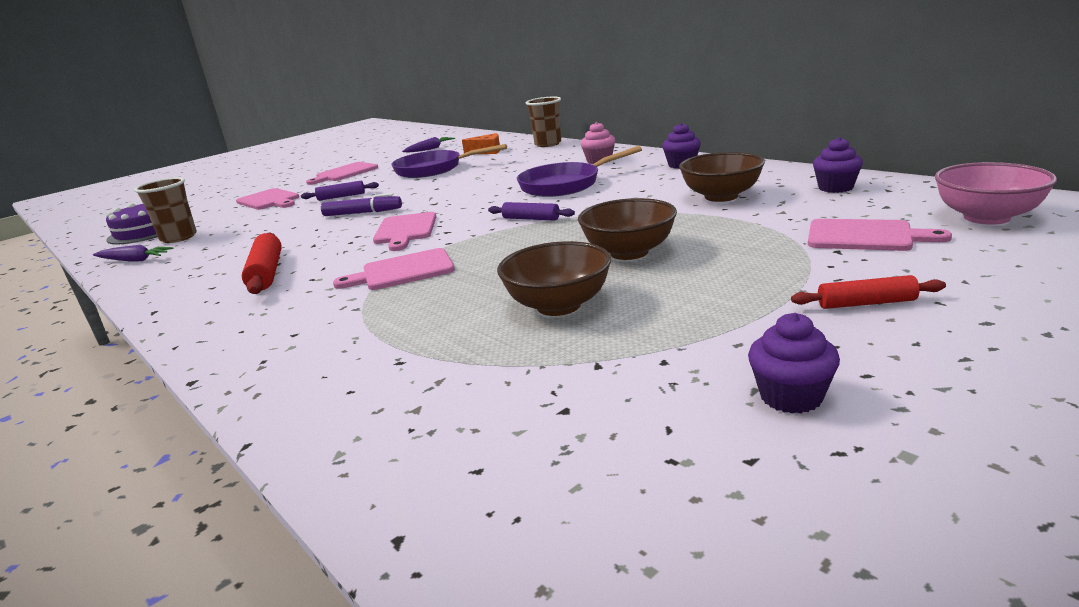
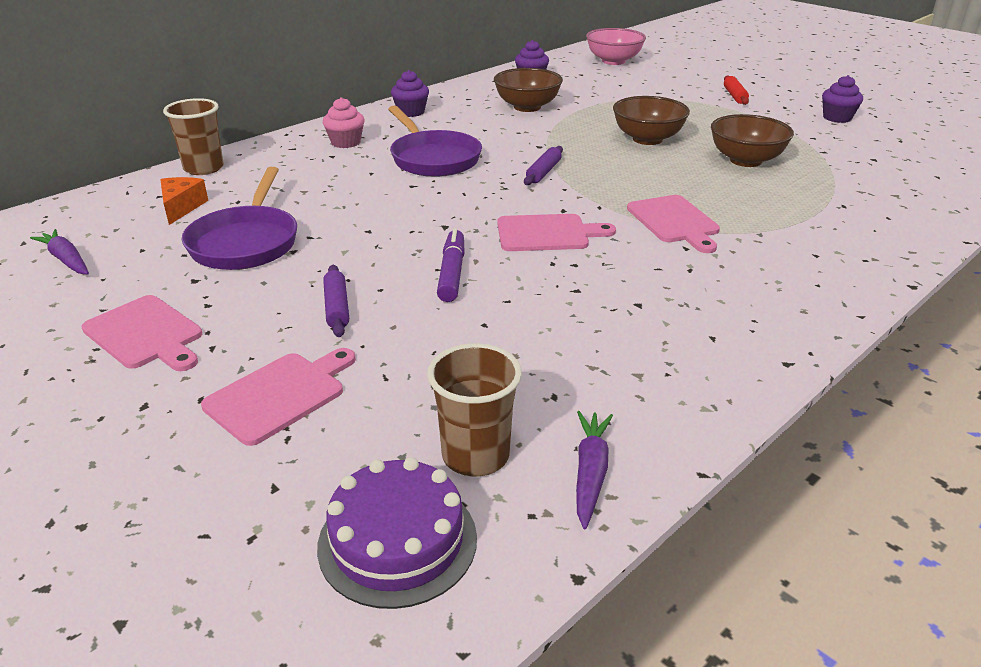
camera: 95 degrees left, 10 degrees up
red rolling pin [242,233,282,294] -> none
pink cutting board [808,219,952,251] -> none

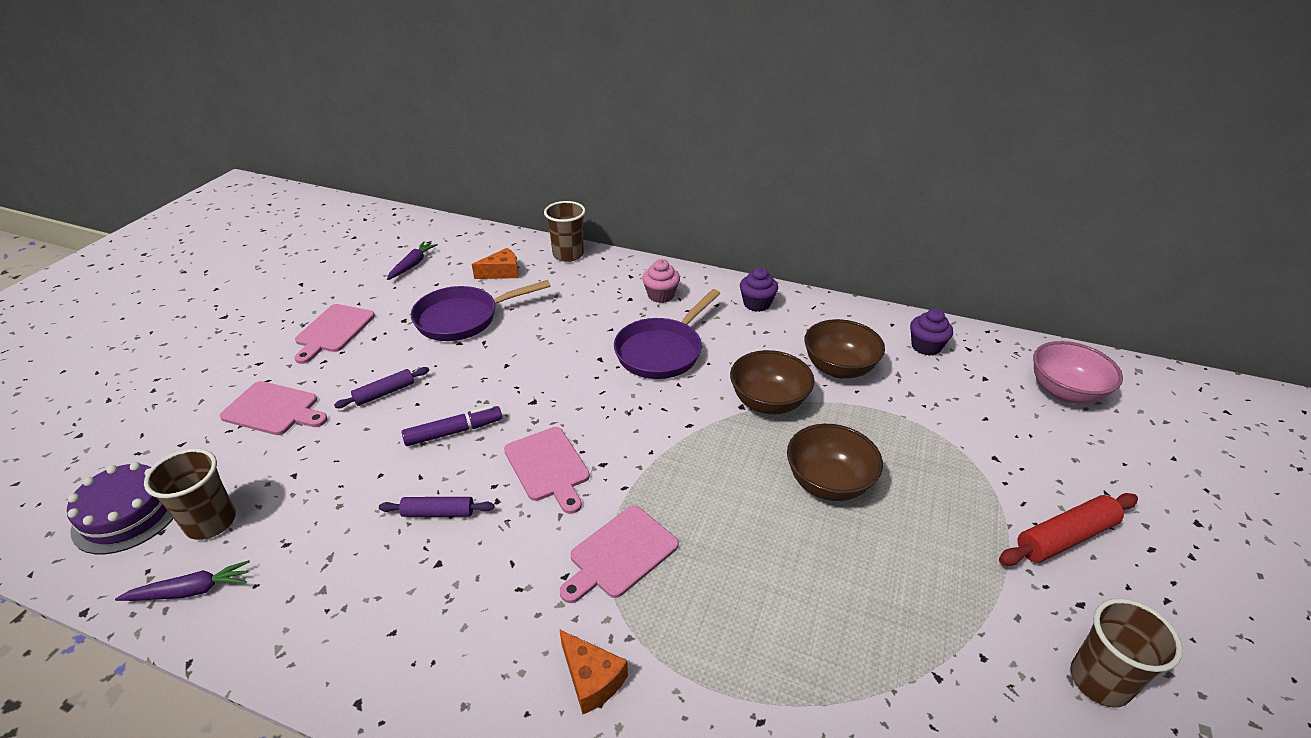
camera: 65 degrees right, 5 degrees up
purple rolling pin [524,146,563,185] -> purple rolling pin moved to [379,497,495,517]
brown bowl [711,114,794,167] -> brown bowl moved to [730,350,815,414]
red rolling pin [724,75,749,105] -> red rolling pin [999,493,1138,566], size x1.57
purple cupcake [822,75,863,123] -> brown cup [1070,598,1183,708]
none -> orange cheese [559,629,628,714]

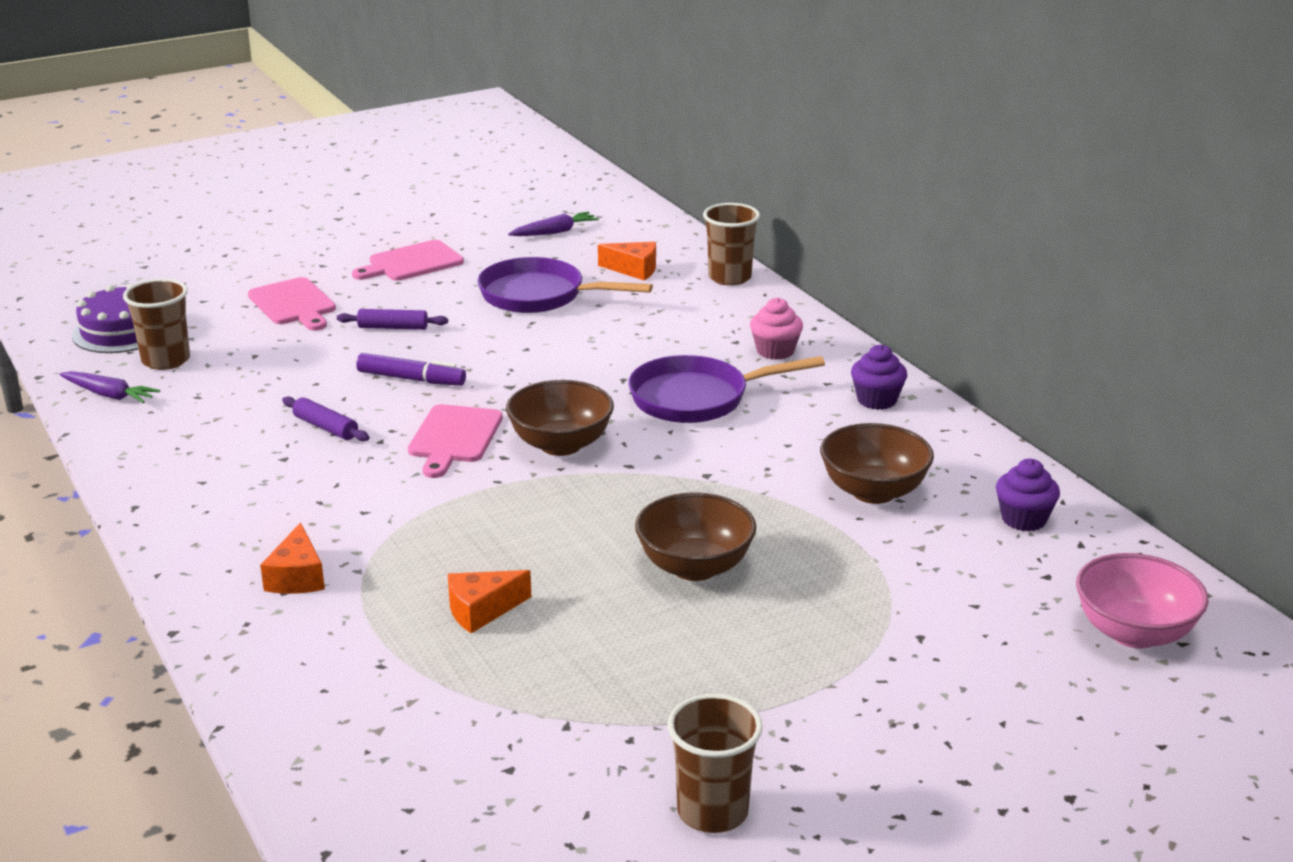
camera: 40 degrees right, 10 degrees down
pink cutting board [560,506,679,603] -> none
brown bowl [730,350,815,414] -> brown bowl moved to [506,380,614,456]
red rolling pin [999,493,1138,566] -> none
none -> orange cheese [448,570,531,633]

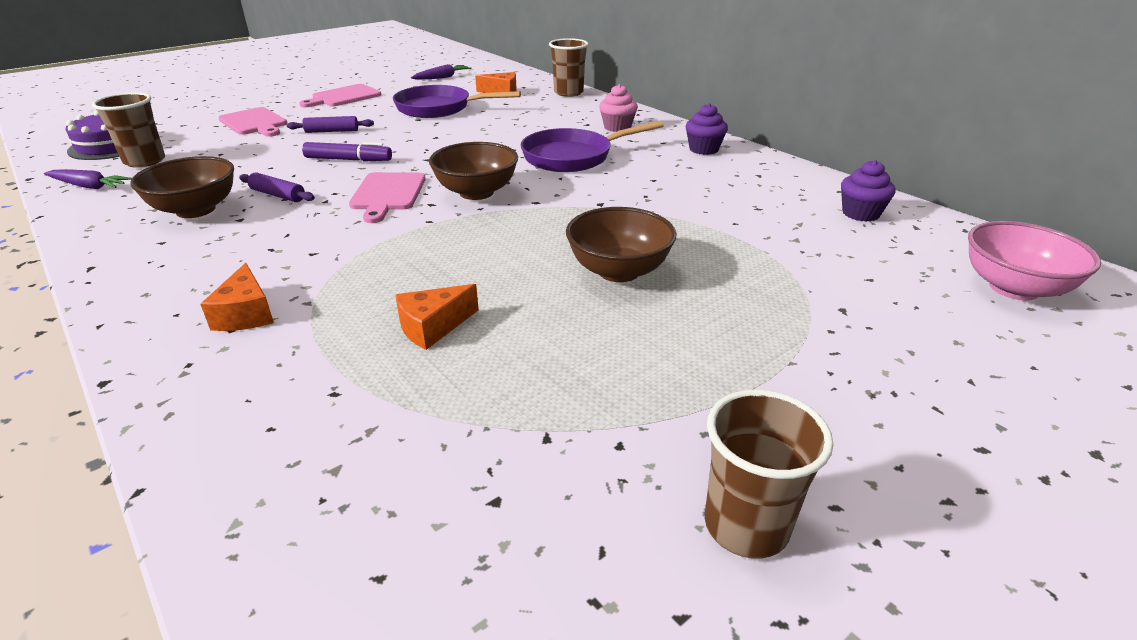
camera: 10 degrees left, 5 degrees up
brown bowl [820,423,934,504] -> brown bowl moved to [130,156,234,218]

